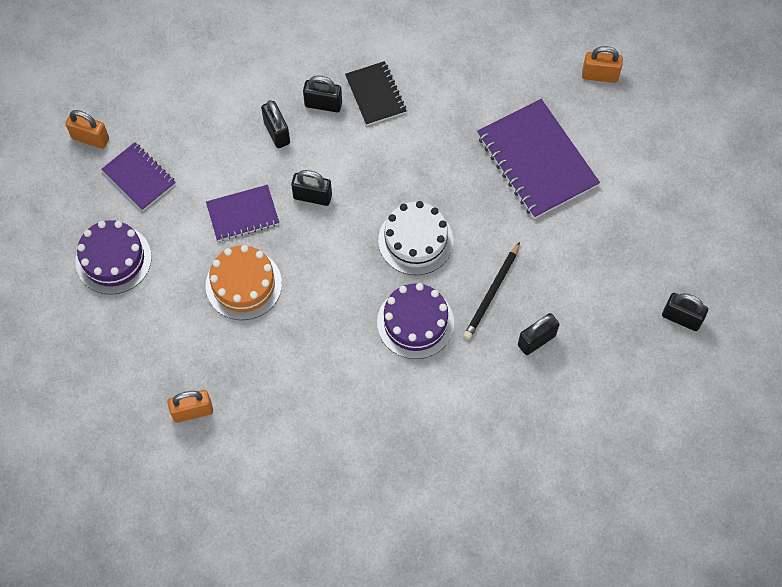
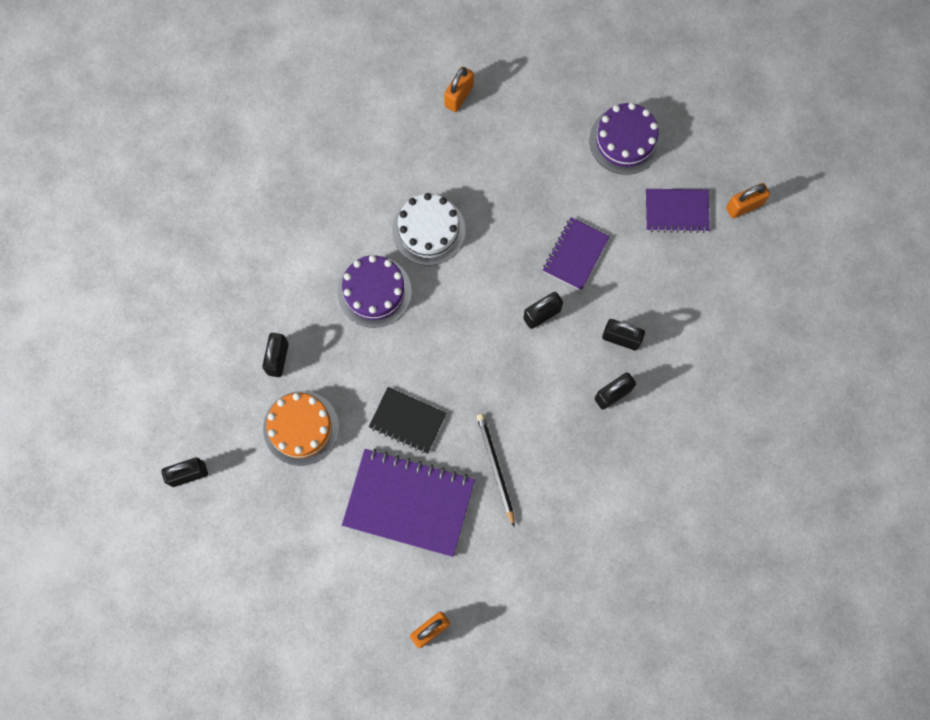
camera: 135 degrees right, 10 degrees up
orange cake [205,245,282,320] -> orange cake moved to [263,391,339,466]
black notebook [345,61,406,126] -> black notebook moved to [369,387,447,454]
white cake [378,201,454,275] -> white cake moved to [392,193,465,265]
black pencil [463,242,520,340] -> black pencil moved to [477,414,515,527]

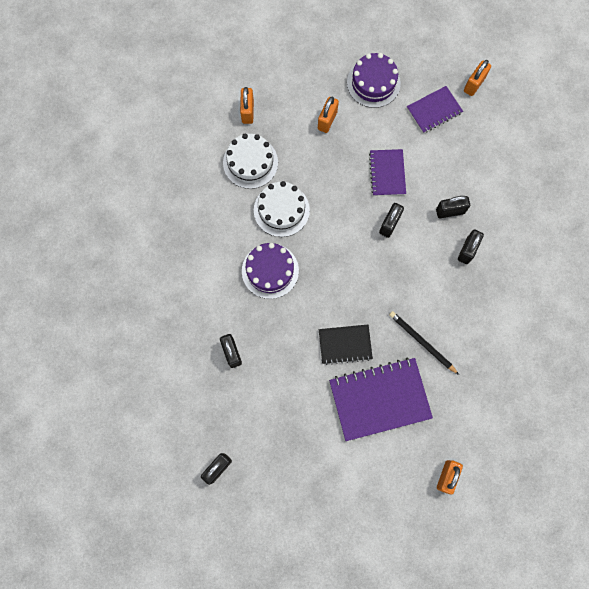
camera: 30 degrees left, 0 degrees up
orange cake [263,391,339,466] -> none
none -> white cake [223,134,278,189]
none -> orange padlock [318,97,339,133]

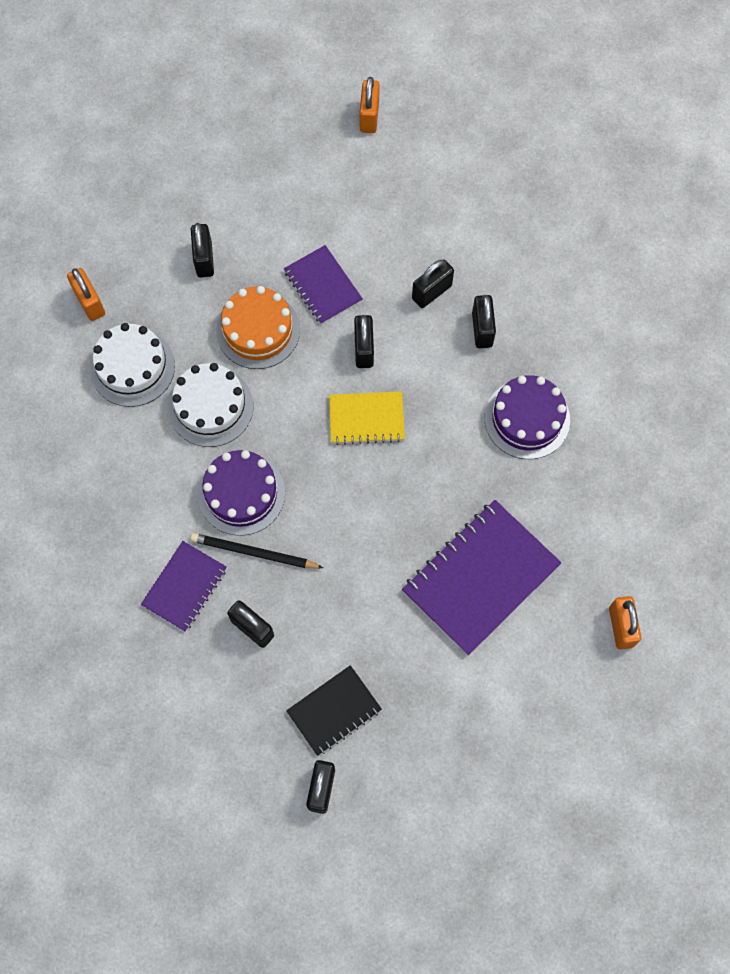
camera: 30 degrees left, 5 degrees down
orange padlock [318,97,339,133] -> black padlock [191,223,214,277]
black notebook [319,325,373,365] -> black notebook moved to [286,665,382,756]
purple cake [347,53,401,108] -> purple cake moved to [485,375,570,459]
black pencil [389,311,459,375] -> black pencil moved to [190,533,323,569]
purple notebook [407,86,463,133] -> purple notebook moved to [141,541,227,632]
none -> orange cake [216,286,300,369]
none -> yellow notebook [329,391,405,445]

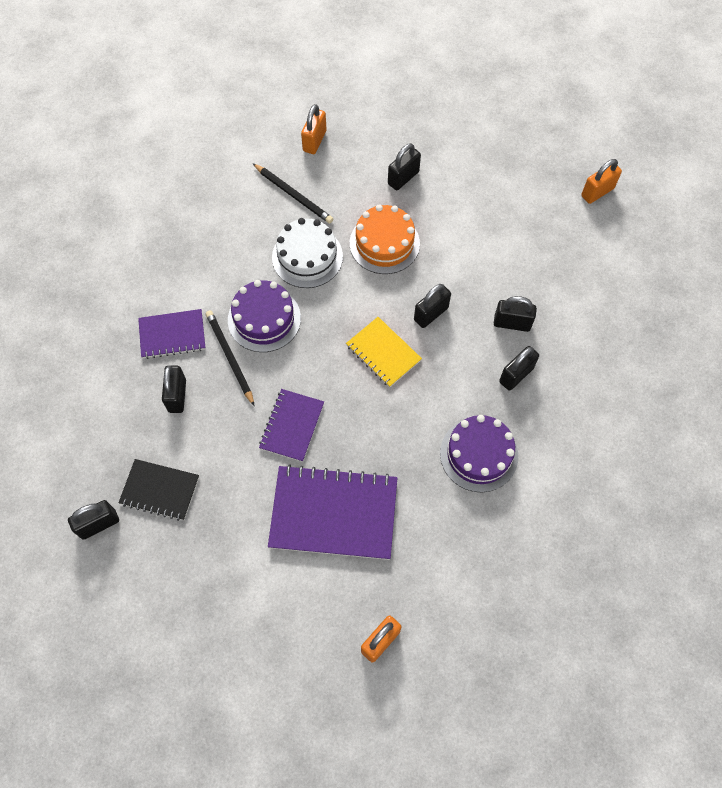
camera: 50 degrees right, 5 degrees down
white cake [90,323,175,407] -> black pencil [253,164,333,224]
purple notebook [284,245,363,325] -> purple notebook moved to [259,389,324,462]

